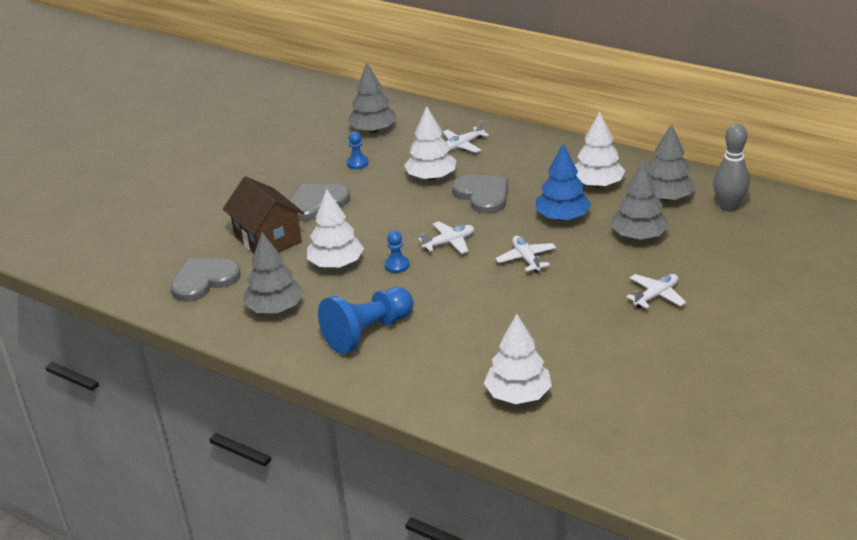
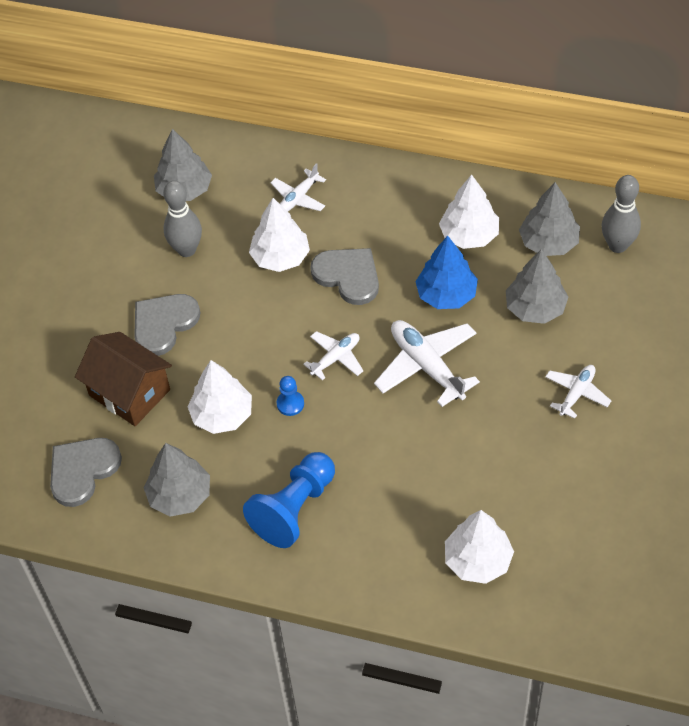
camera: 15 degrees left, 20 degrees up
blue pawn [347,132,369,169] -> grey bowling pin [163,180,202,257]
white plane [495,236,556,273] -> white plane [374,320,480,407], size x1.71

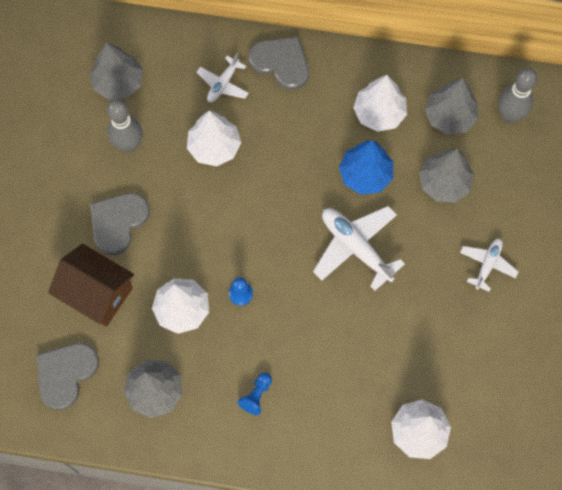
camera: 10 degrees left, 15 degrees up
blue pawn [243,452,335,548] -> blue pawn [237,373,272,415], size x0.47
white plane [303,331,364,380] -> none
grey heart [310,248,379,305] -> grey heart moved to [249,37,309,90]

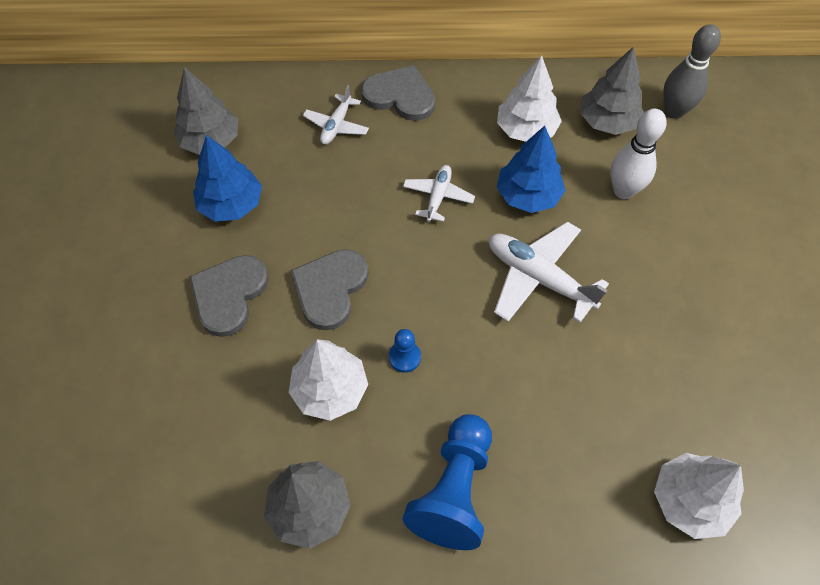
camera: 10 degrees left, 10 degrees down
grey heart [36,343,99,410] -> grey heart moved to [290,249,369,330]
brown house [48,244,134,327] -> none
grey bowling pin [107,99,142,152] -> blue tree [193,135,262,222]
white tree [187,111,241,166] -> none
blue pawn [237,373,272,415] -> blue pawn [403,414,492,550], size x2.13
grey tree [419,149,474,203] -> white bowling pin [610,109,667,199]
white plane [460,239,519,292] -> white plane moved to [403,165,475,222]

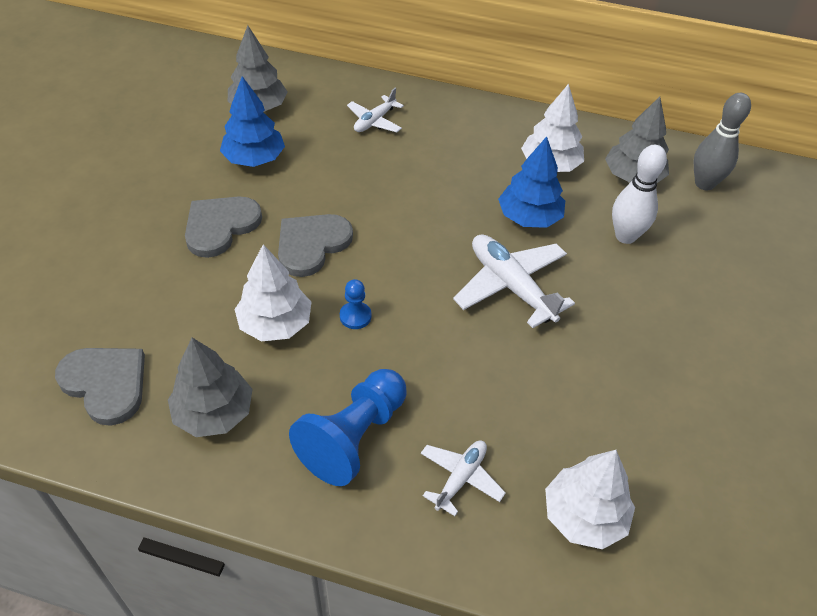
camera: 15 degrees right, 10 degrees down
grey heart [361,65,436,121] -> grey heart moved to [55,348,145,426]
white plane [403,165,475,222] -> white plane moved to [421,440,506,516]

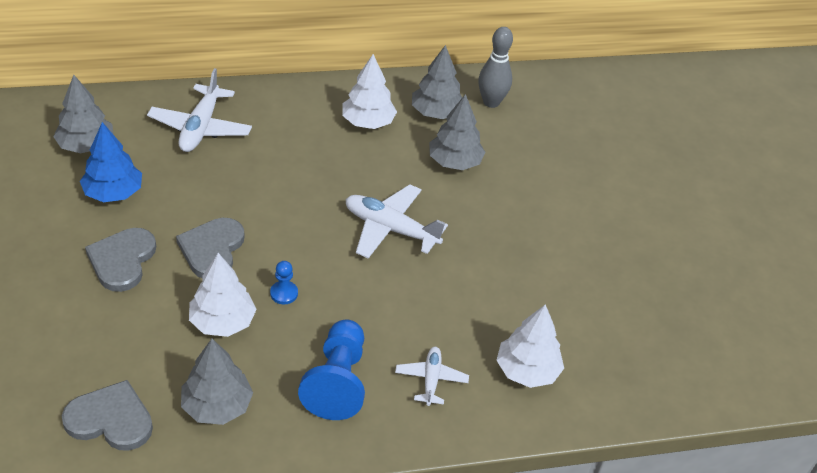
camera: 30 degrees left, 5 degrees down
white plane [347,88,404,133] -> white plane [147,68,252,152], size x1.71
blue tree [498,136,565,228] -> none
white bowling pin [612,145,667,244] -> grey tree [429,94,486,170]

